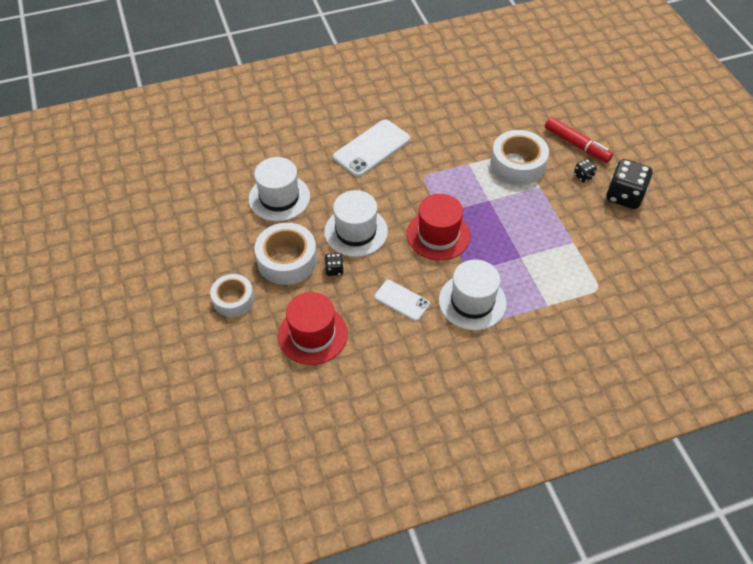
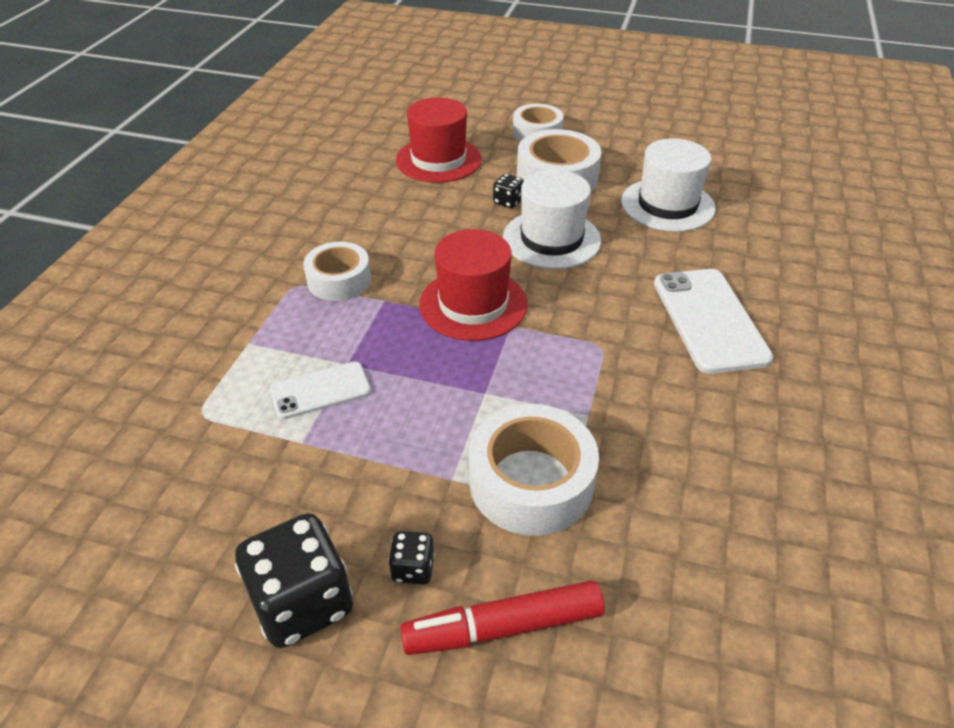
camera: 125 degrees right, 10 degrees down
white phone [374,280,430,321] -> white phone moved to [270,362,371,419]
white hat [439,260,507,330] -> white tape [303,242,371,301]

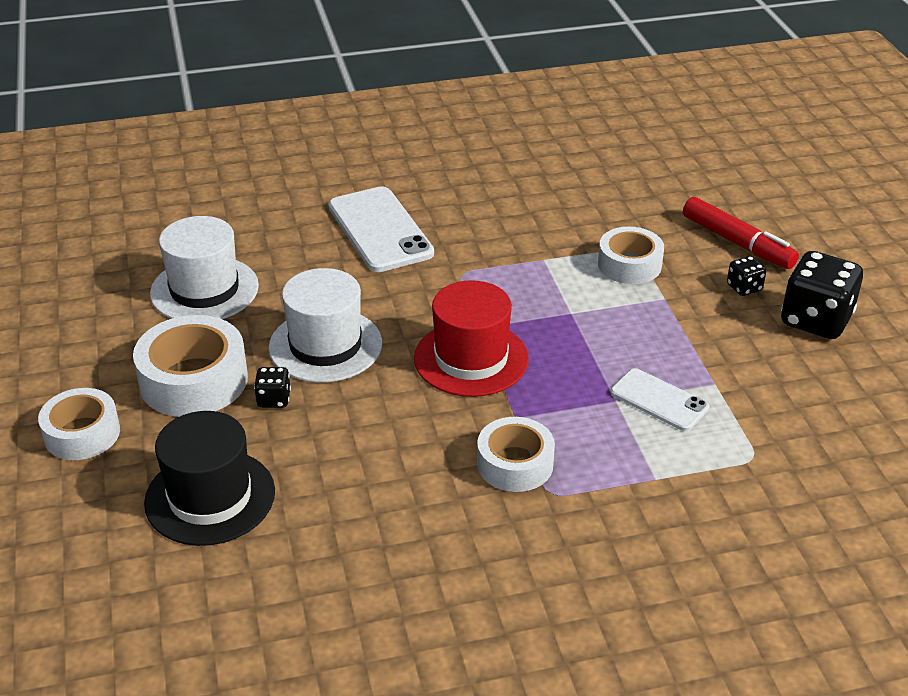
camera: 120 degrees left, 5 degrees down
red hat [396,97,482,183] -> black hat [144,411,275,546]
white tape [469,404,599,536] -> white tape [598,227,664,284], size x0.66
white phone [654,269,774,374] -> white phone turned 75 degrees counterclockwise [328,186,434,272]

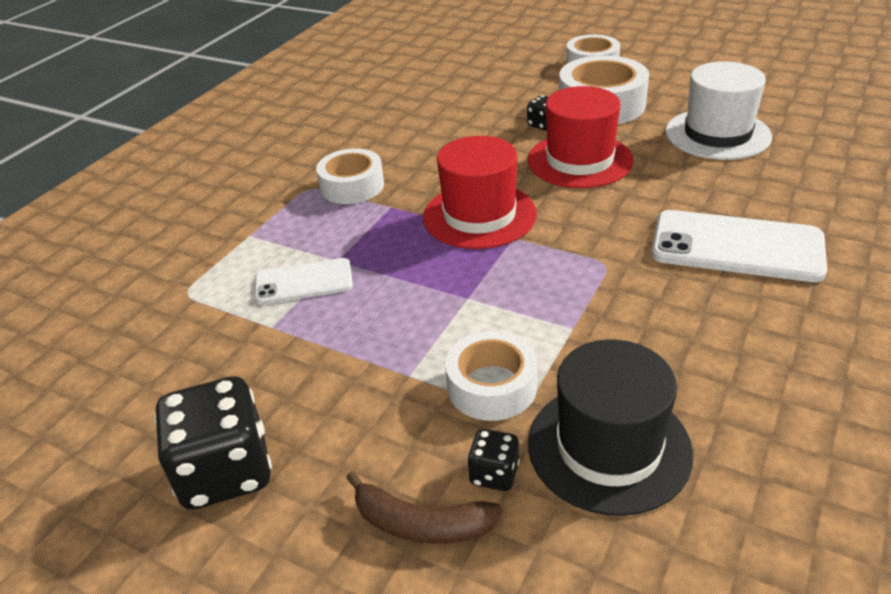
camera: 135 degrees right, 0 degrees up
black hat [144,411,275,546] -> black hat moved to [528,340,694,516]
white hat [269,268,382,383] -> red hat [527,86,634,188]
red marker [683,197,799,269] -> brown banana [346,471,502,544]
black dice [727,256,766,296] -> black dice moved to [467,429,520,491]

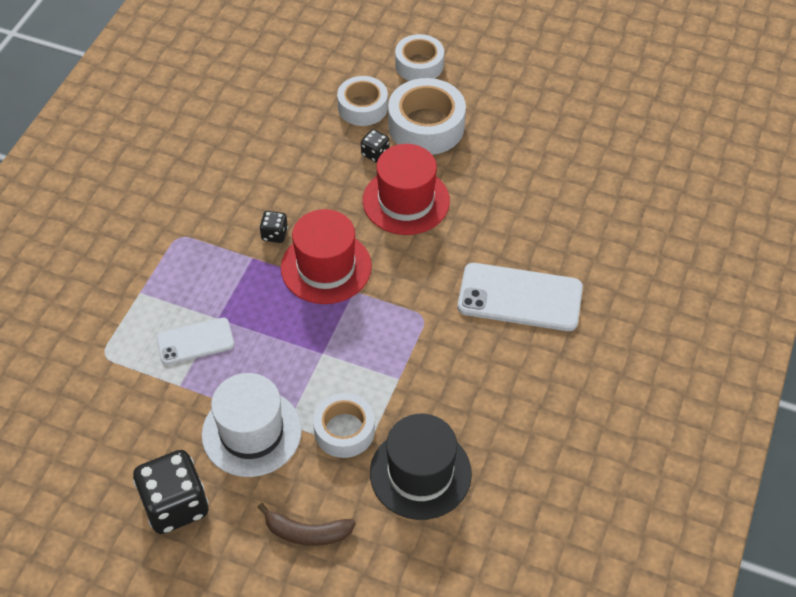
camera: 10 degrees left, 15 degrees up
white tape [316,148,384,204] -> white tape moved to [337,76,388,126]
black dice [467,429,520,491] -> black dice moved to [259,211,288,243]
white hat [665,62,772,160] -> white hat moved to [202,373,302,477]

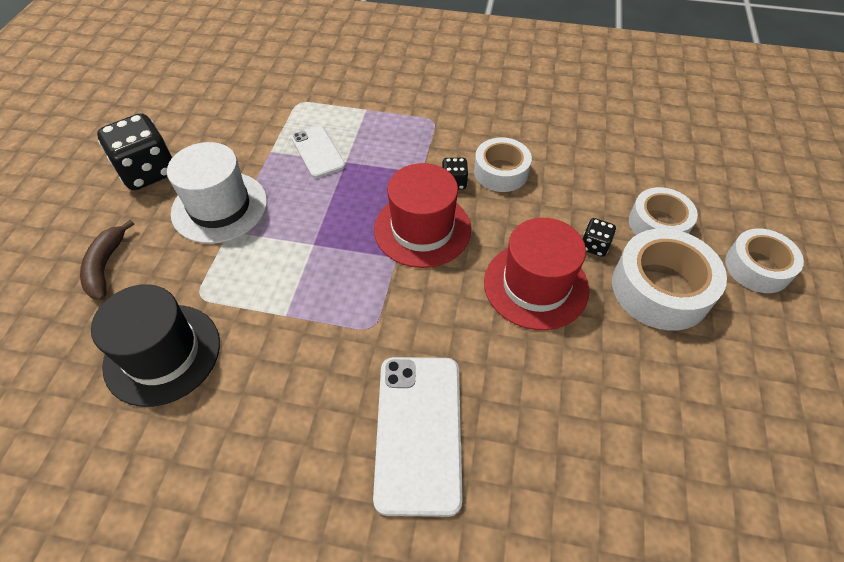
camera: 80 degrees right, 0 degrees up
white tape [313,393,375,458] -> white tape moved to [474,137,532,192]

